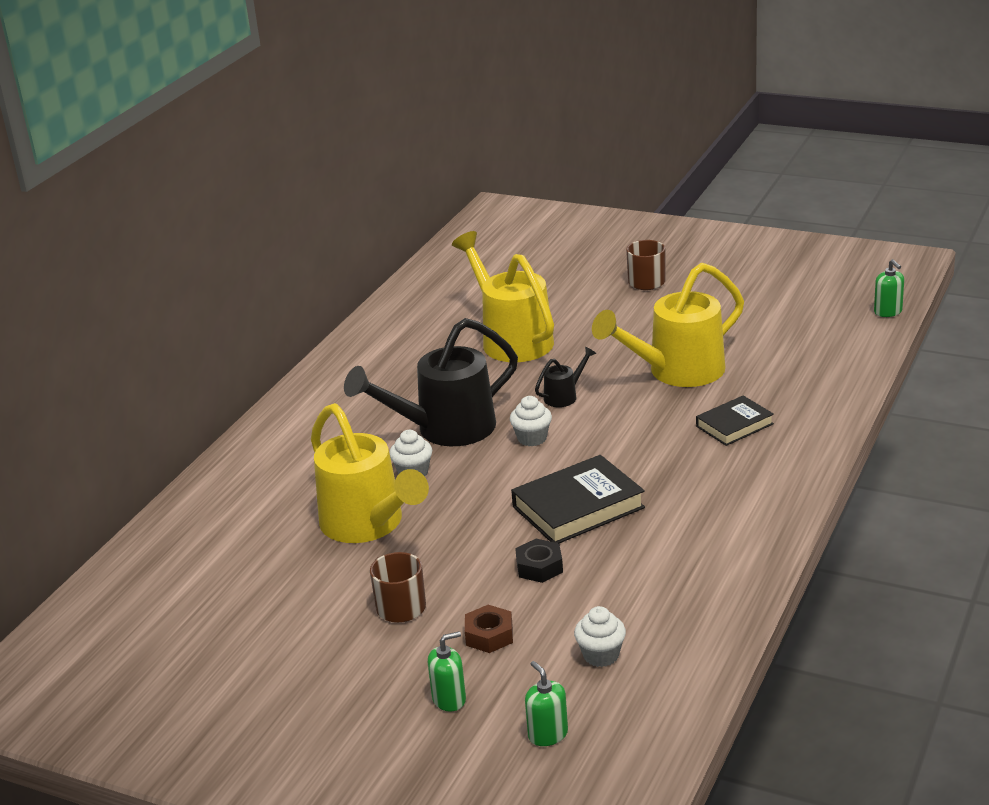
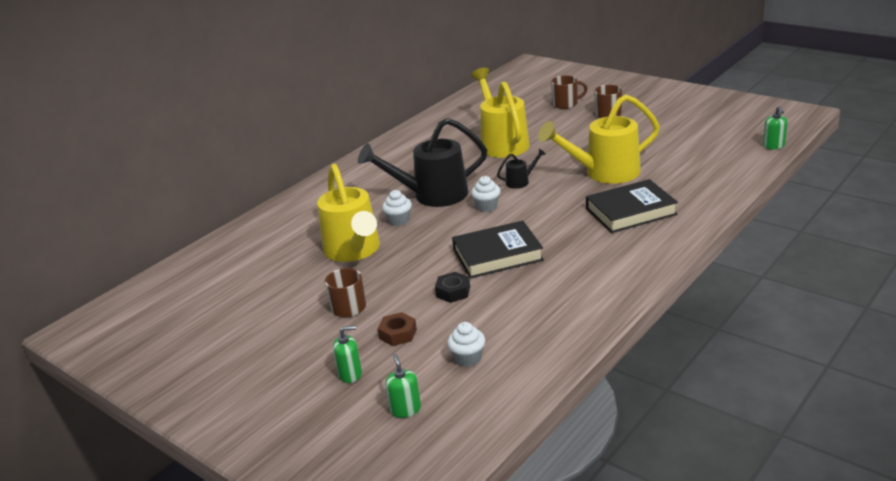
camera: 15 degrees right, 0 degrees up
black book [696,395,774,446] -> black book [586,179,678,233], size x1.62
none -> brown mug [551,76,588,109]

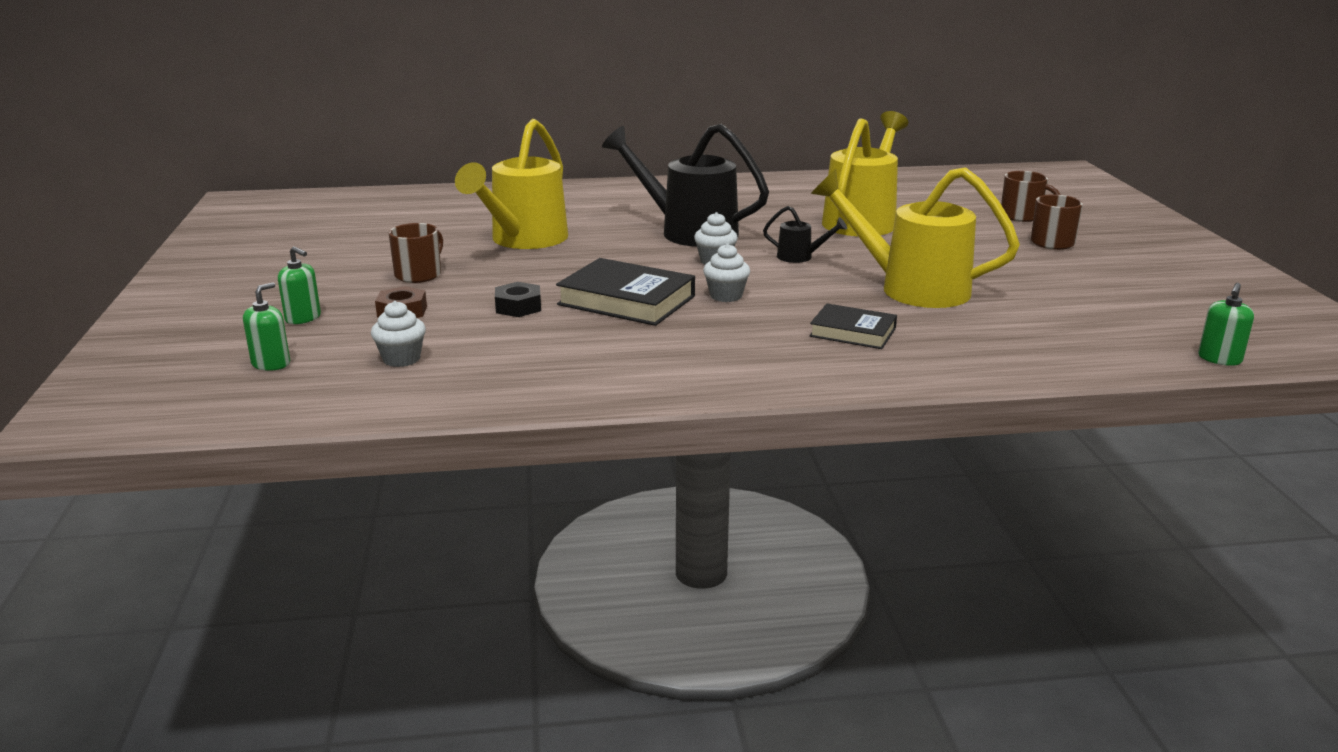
camera: 40 degrees right, 5 degrees down
white cupcake [382,190,412,226] -> white cupcake moved to [703,243,750,302]
black book [586,179,678,233] -> black book [809,303,897,349], size x0.62

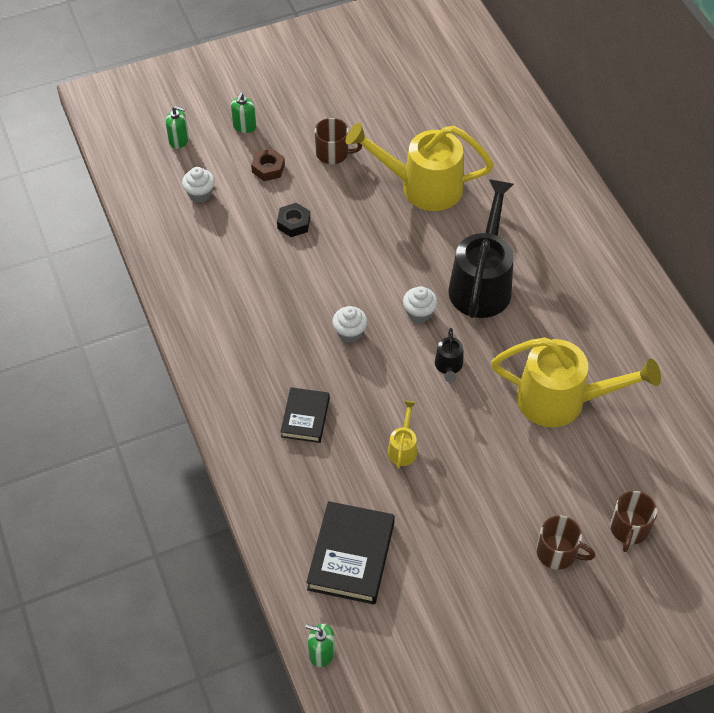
camera: 75 degrees right, 30 degrees up
black book [556,258,695,326] -> black book moved to [306,501,395,604]
yellow watering can [811,167,1020,308] -> yellow watering can [388,401,417,469], size x0.43

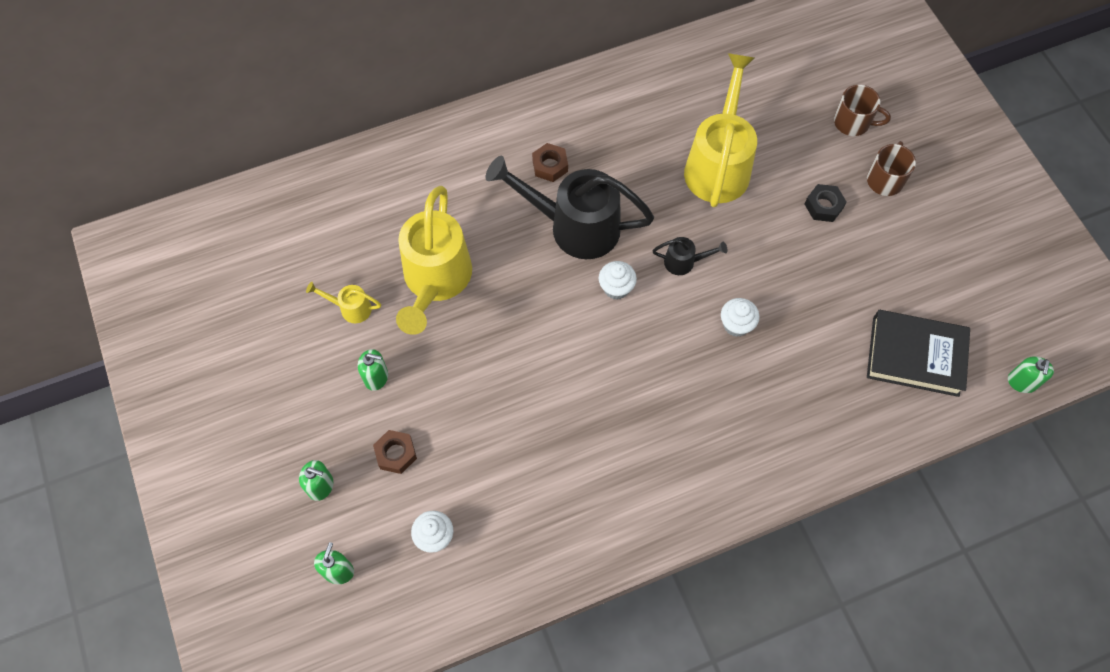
camera: 90 degrees left, 10 degrees up
black nut [277,203,310,237] -> black nut moved to [804,184,847,222]
black book [280,387,330,443] -> none
brown mug [314,118,362,164] -> green soap dispenser [358,349,388,391]
white cupcake [332,306,367,343] -> white cupcake moved to [721,298,759,337]
yellow watering can [388,401,417,469] -> yellow watering can moved to [306,282,381,323]
none -> brown nut [532,143,568,182]

